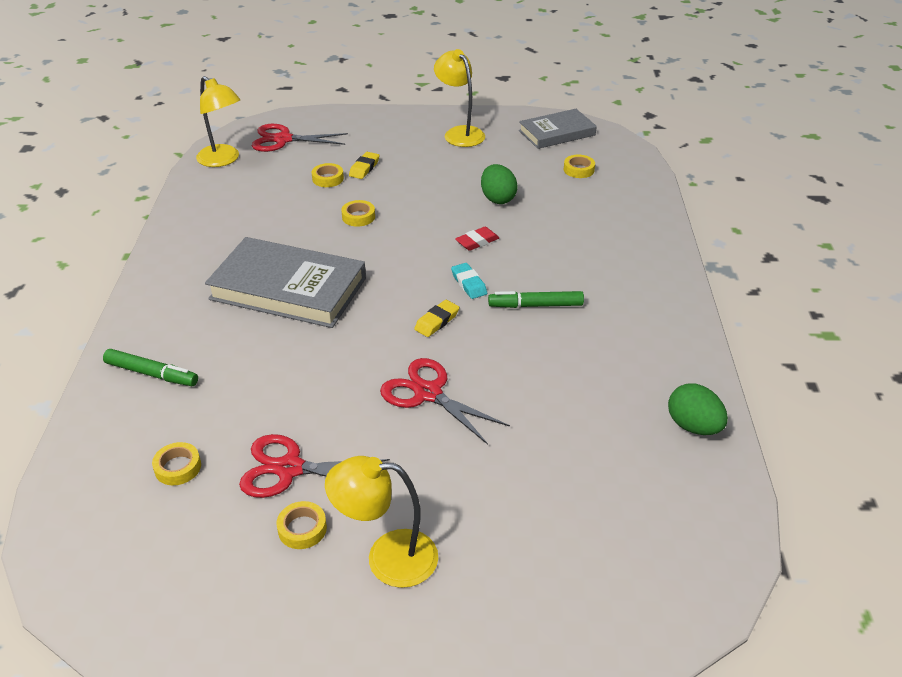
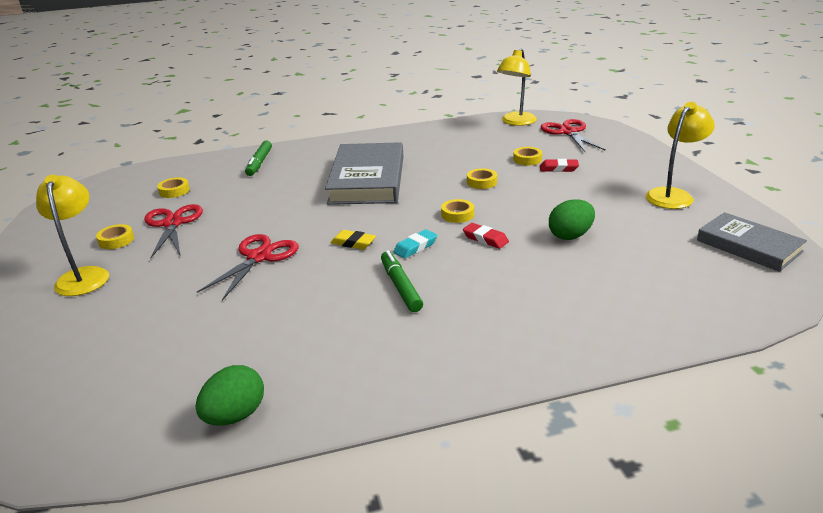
camera: 75 degrees right, 10 degrees down
yellow eraser [349,152,379,179] -> red eraser [540,159,579,172]
yellow tape [564,155,595,178] -> yellow tape moved to [441,199,474,223]

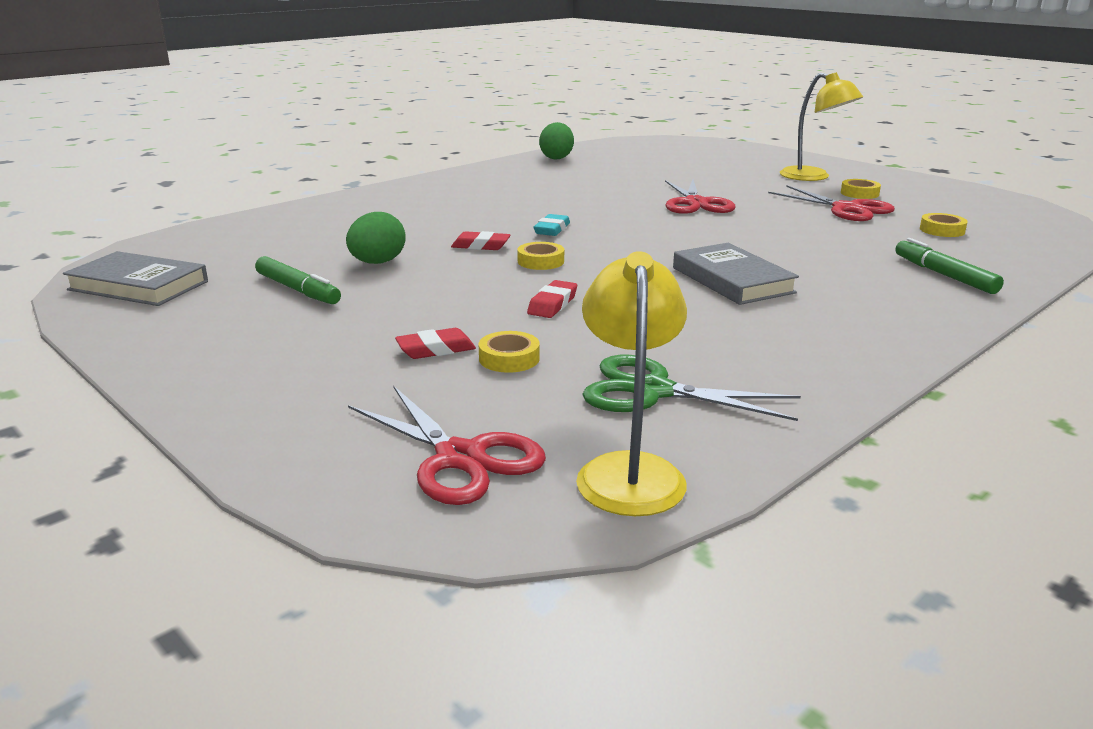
camera: 150 degrees right, 5 degrees down
grey book [325,142,403,205] -> grey book [673,243,799,305], size x0.62
yellow eraser [331,230,376,249] -> none
green marker [381,250,423,312] -> green marker moved to [255,256,341,304]
yellow tape [467,168,497,189] -> red eraser [527,280,577,318]
yellow lamp [646,102,715,209] -> none
none -> green scissors [582,355,801,421]

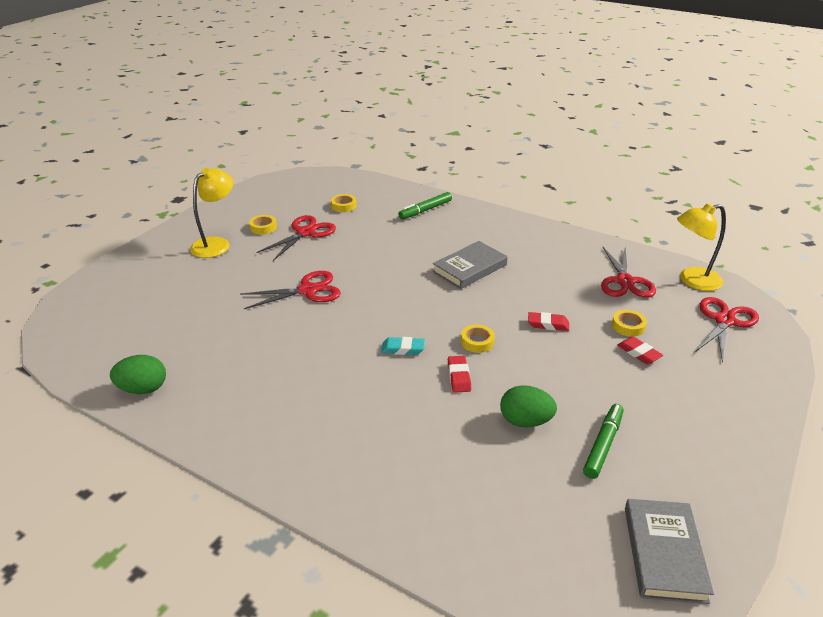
camera: 105 degrees left, 10 degrees up
green scissors [582,355,801,421] -> red scissors [601,247,656,298]

